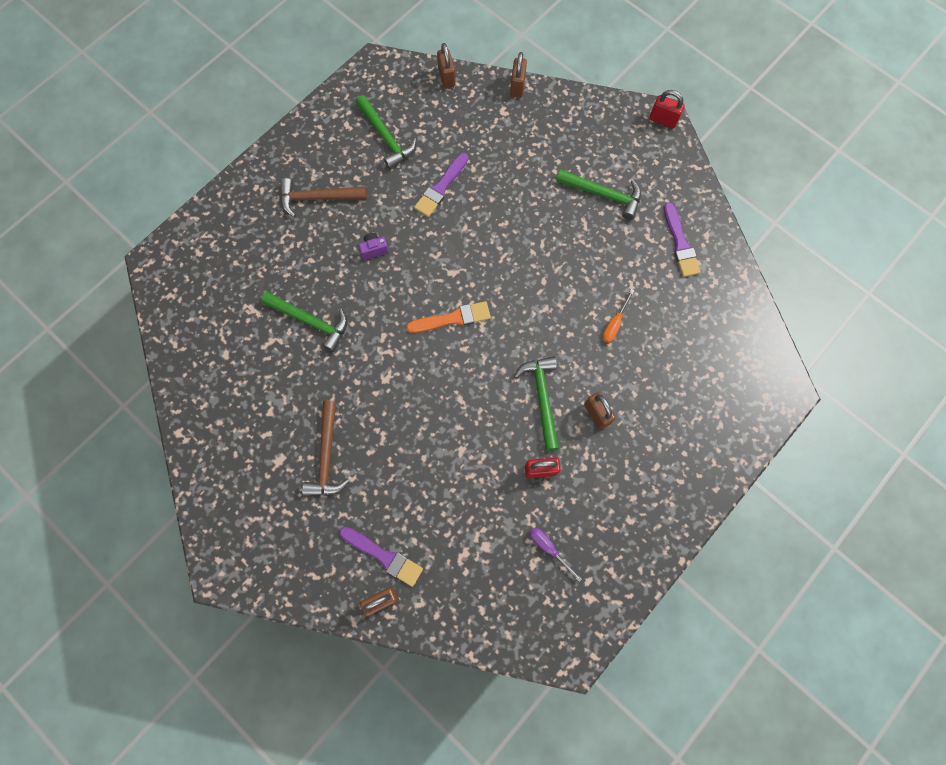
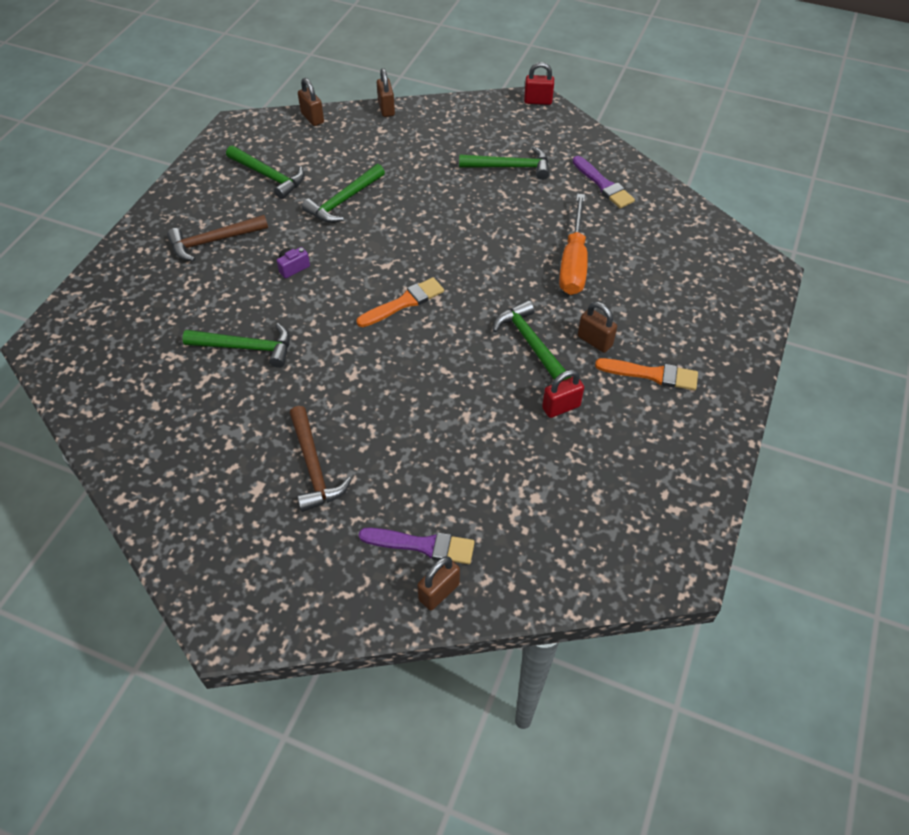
camera: 20 degrees left, 20 degrees down
purple brush [414,153,468,217] -> green hammer [302,164,385,223]
purple screwdriver [529,528,582,582] -> none
orange screwdriver [602,289,634,343] -> orange screwdriver [559,194,588,295], size x2.04
none -> orange brush [595,358,698,390]

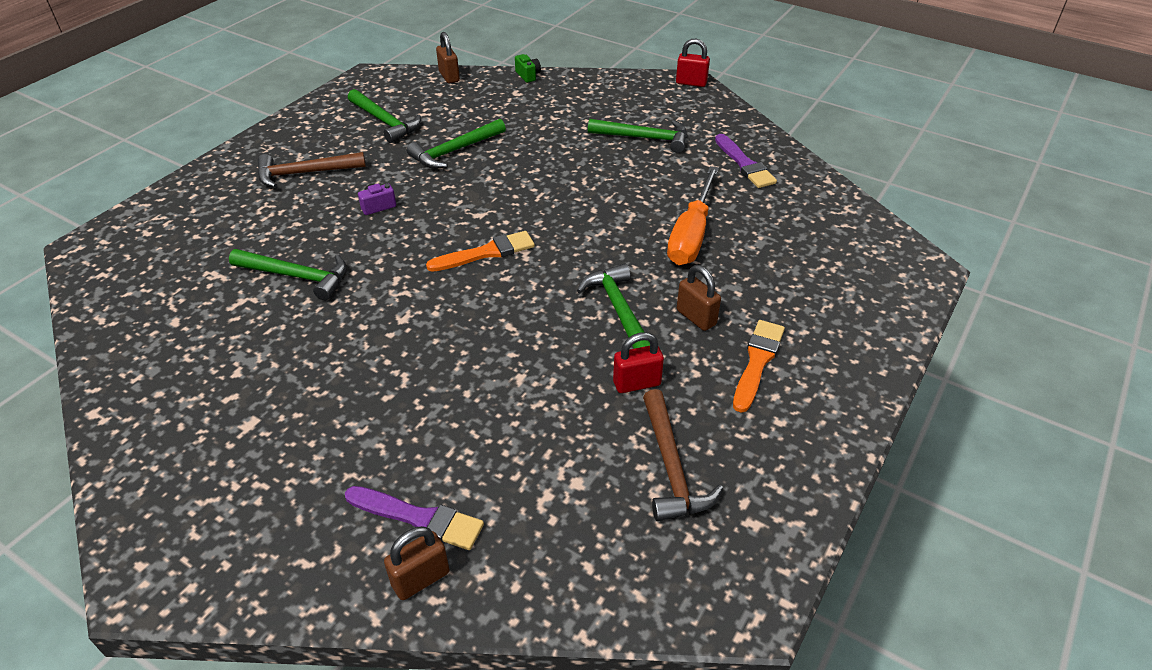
camera: 10 degrees right, 10 degrees down
brown hammer [290,406,352,512] -> brown hammer moved to [643,389,723,521]
brown padlock [377,68,395,117] -> green camera [515,54,541,83]
orange brush [595,358,698,390] -> orange brush turned 90 degrees counterclockwise [733,320,785,413]

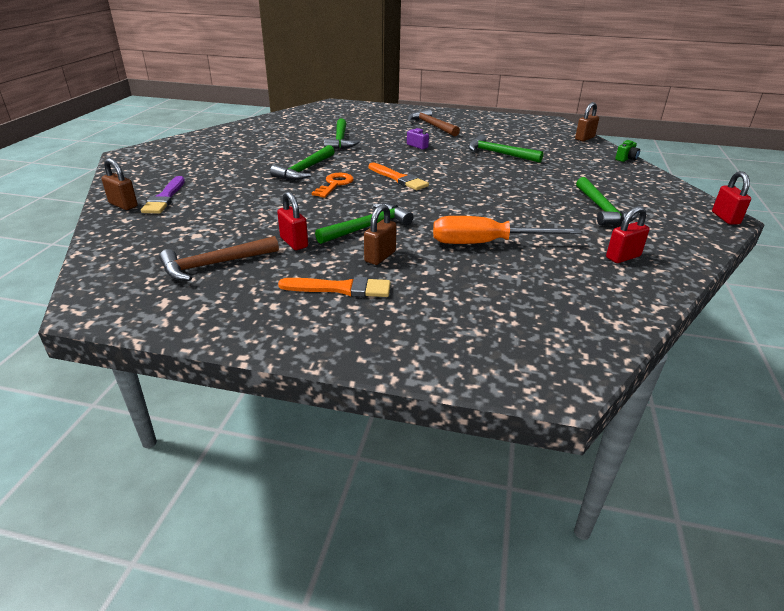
camera: 70 degrees right, 10 degrees down
green hammer [348,89,421,143] -> green hammer moved to [270,145,335,180]
purple brush [715,134,777,188] -> red padlock [606,206,650,263]
none -> orange key [312,173,354,198]

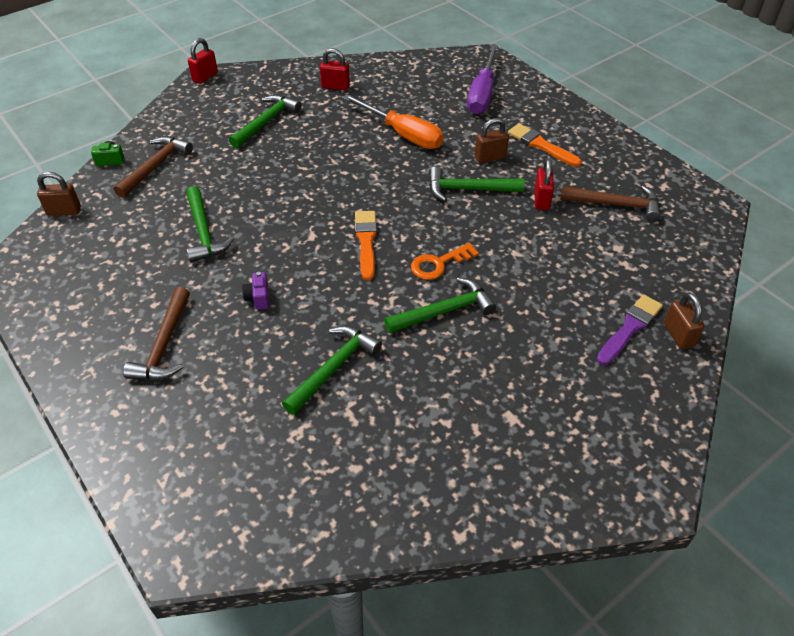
camera: 140 degrees left, 15 degrees up
none -> brown hammer [114,136,193,198]
none -> purple screwdriver [467,45,498,114]

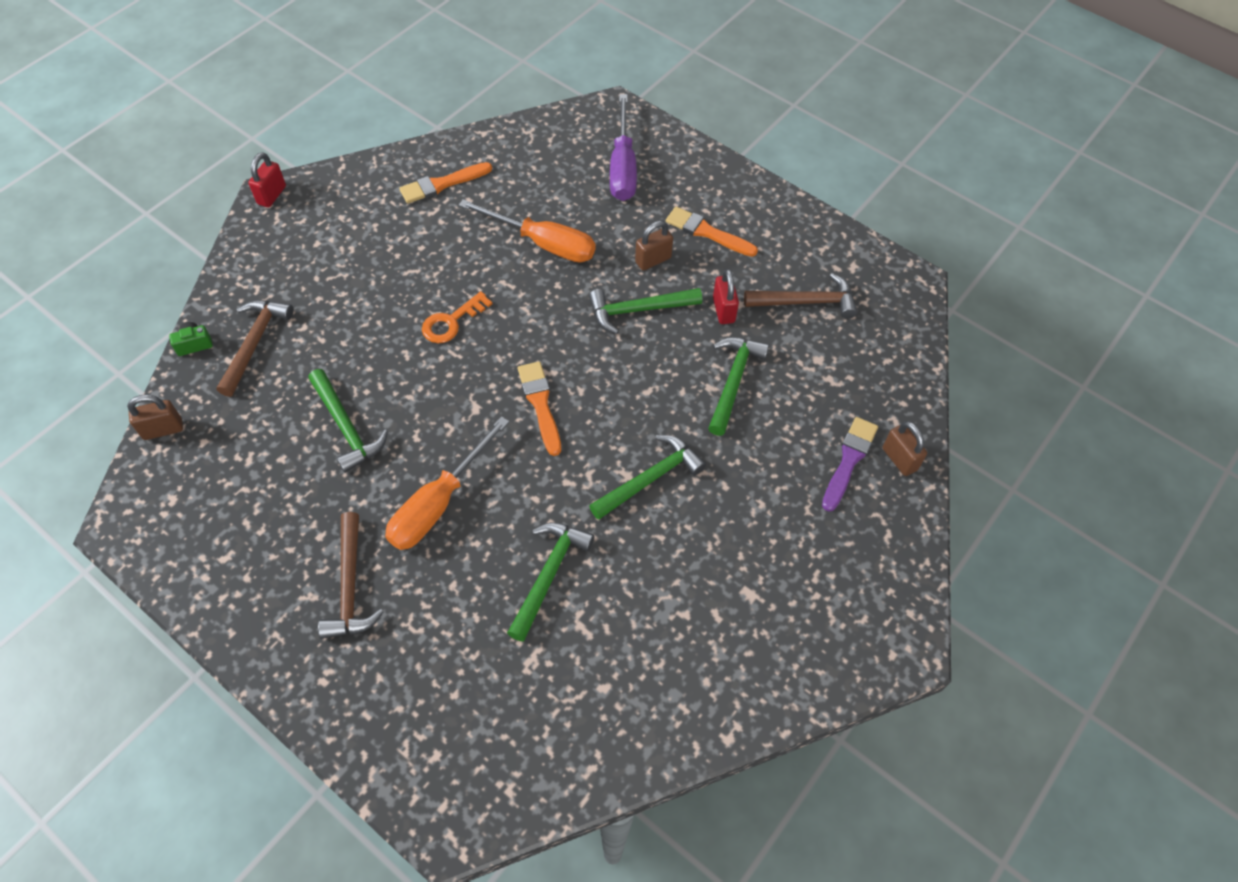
camera: 15 degrees left, 10 degrees up
green hammer [229,95,302,148] -> green hammer moved to [708,337,769,436]
purple camera [242,272,269,310] -> orange screwdriver [385,416,509,550]
red padlock [320,48,350,91] -> orange brush [399,162,492,204]
orange key [411,243,479,280] -> orange key moved to [422,291,493,343]

